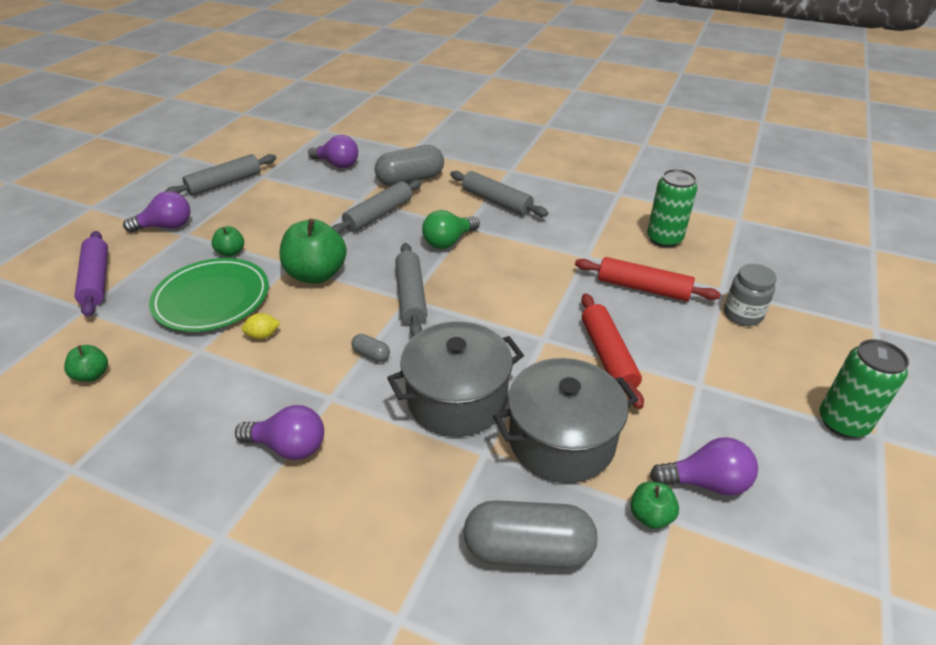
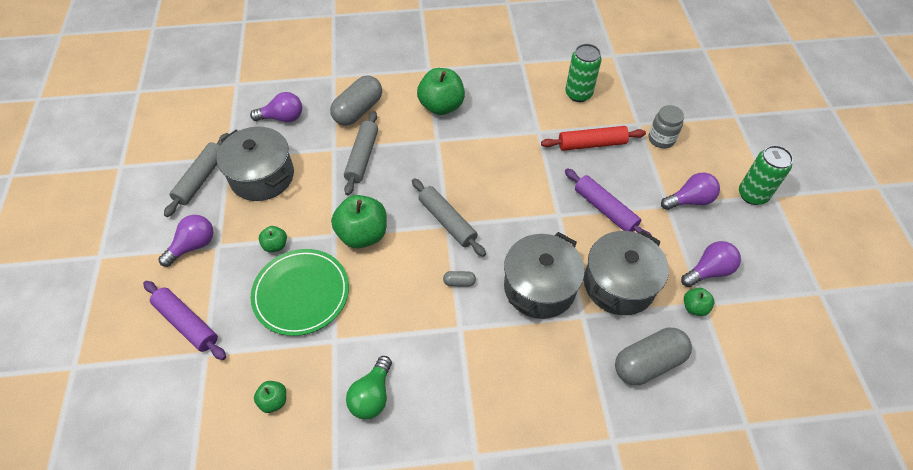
camera: 30 degrees left, 15 degrees up
purple light bulb [235,405,324,460] -> purple light bulb moved to [661,172,720,210]
yellow lemon [242,313,281,339] -> none
green light bulb [422,210,480,249] -> green light bulb moved to [346,356,392,419]
grey rolling pin [450,171,548,217] -> green apple [417,68,465,115]
red rolling pin [581,294,644,409] -> purple rolling pin [565,168,652,236]
none -> grey pot [217,127,294,201]

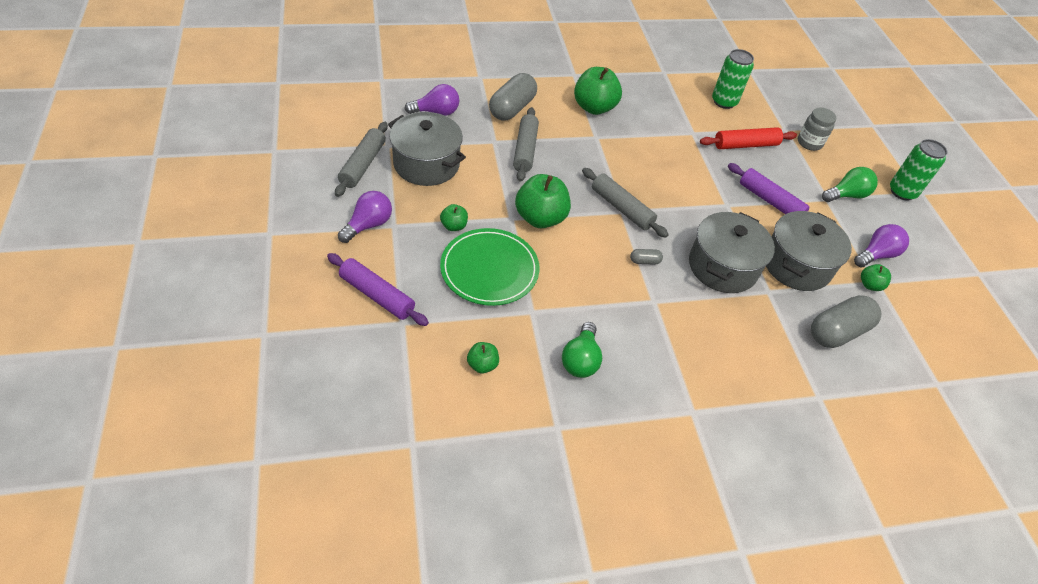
camera: 10 degrees left, 5 degrees down
purple light bulb [661,172,720,210] -> green light bulb [822,167,878,202]

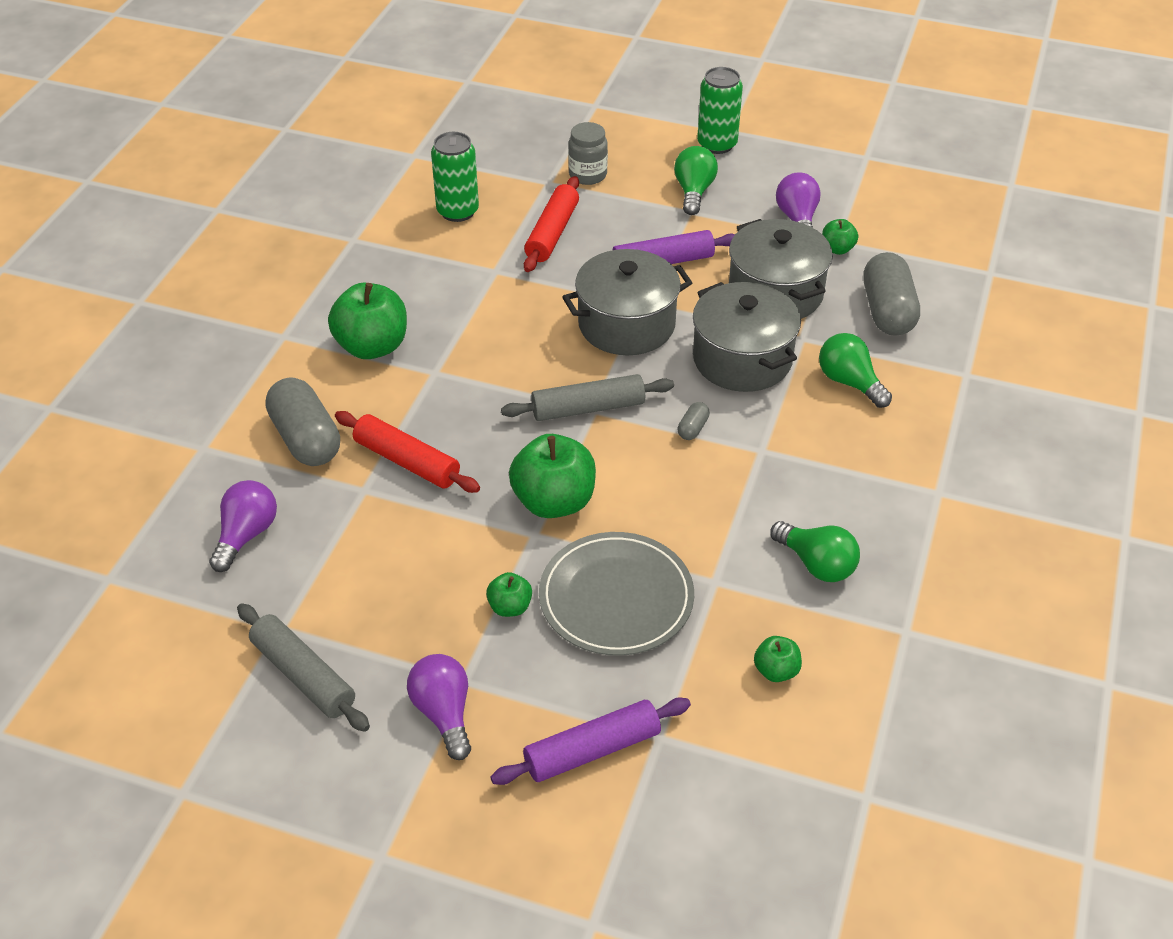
camera: 55 degrees left, 5 degrees down
grey pot [388,112,466,186] -> grey pot moved to [563,249,692,355]
green plate [440,228,540,306] -> grey plate [539,532,694,656]
grey rolling pin [513,107,539,182] -> red rolling pin [335,411,480,493]
none -> green light bulb [819,333,892,408]

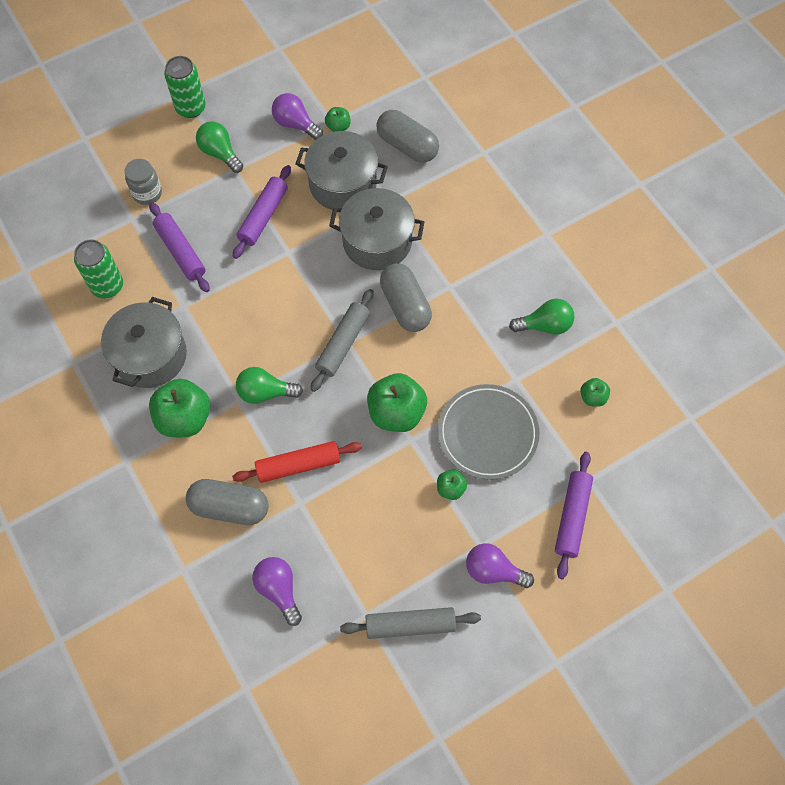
camera: 50 degrees left, 20 degrees up
red rolling pin [524,176,579,272] -> purple rolling pin [149,202,210,292]
grey pot [563,249,692,355] -> grey pot moved to [101,297,187,388]
grey capsule [678,402,710,440] -> grey capsule [380,263,432,332], size x2.31
green light bulb [819,333,892,408] -> green light bulb moved to [236,367,303,404]

